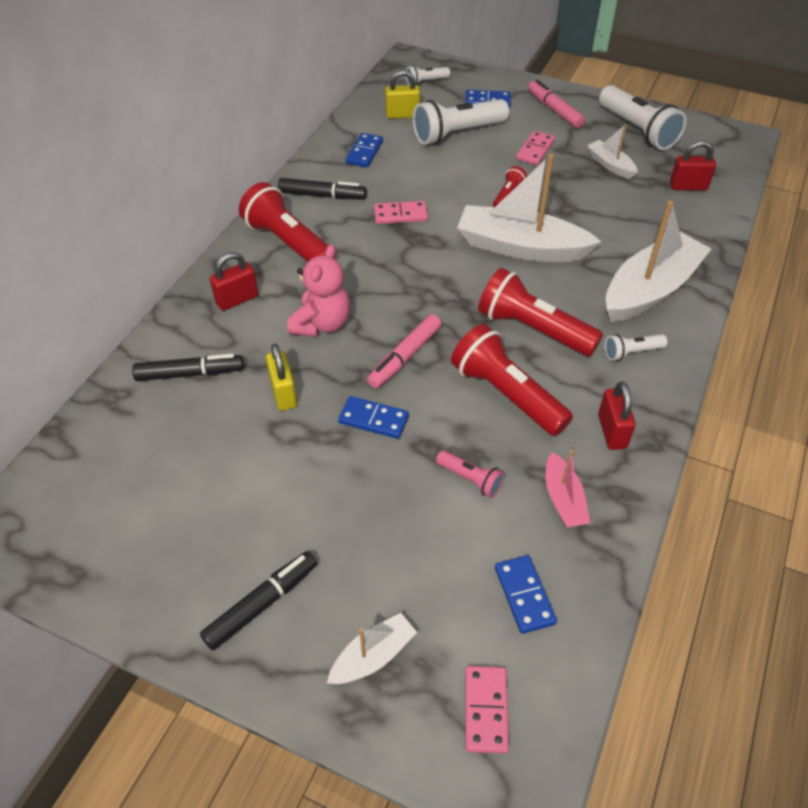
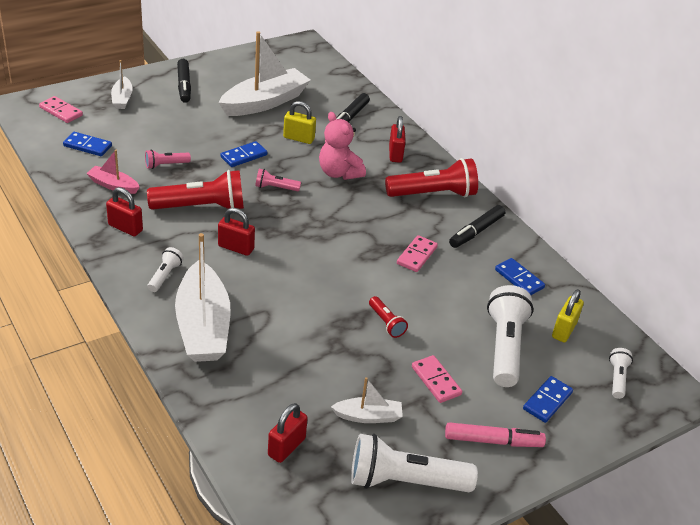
camera: 120 degrees right, 10 degrees down
pink marker [367,314,441,388] -> pink flashlight [255,169,301,191]
white boat [457,154,601,262] -> white boat moved to [218,31,311,116]
red flashlight [478,268,603,356] -> red padlock [218,208,255,256]

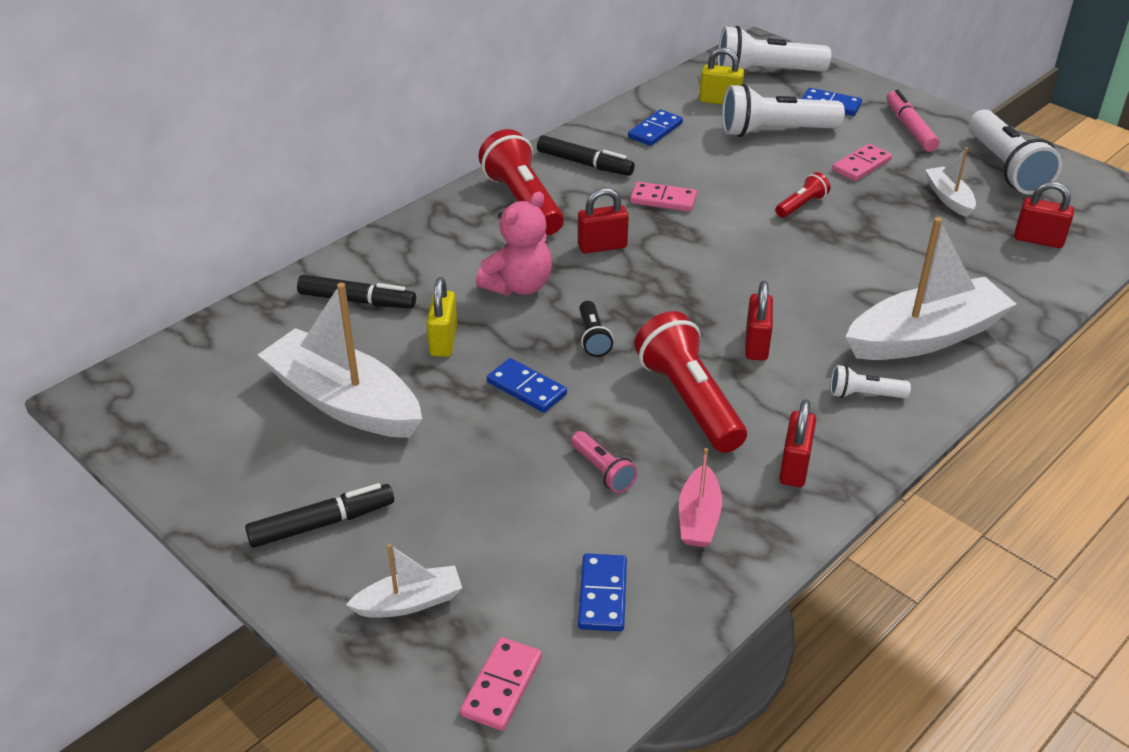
camera: 100 degrees left, 0 degrees up
pink flashlight [255,169,301,191] -> black flashlight [579,301,613,357]
red padlock [389,116,405,163] -> red padlock moved to [578,188,629,254]
white flashlight [609,348,633,399] -> white flashlight [717,26,831,72], size x2.04

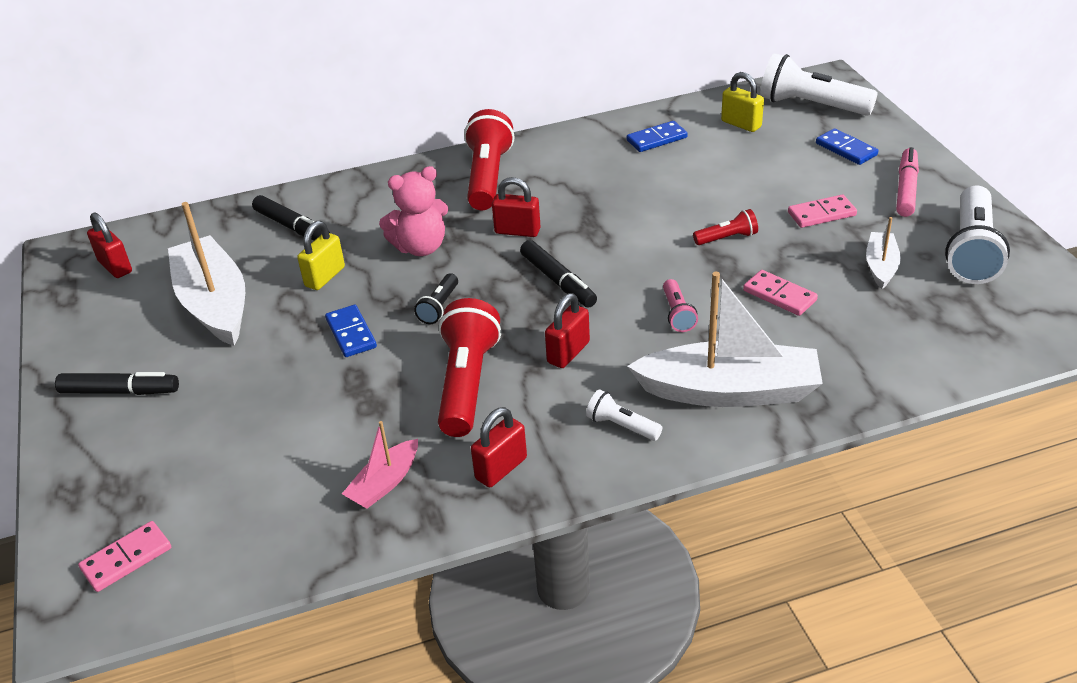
camera: 30 degrees right, 0 degrees up
white boat [346,544,462,618] -> none
black marker [537,135,635,176] -> black marker moved to [520,240,597,307]
pink flashlight [571,431,638,493] -> pink flashlight moved to [663,279,698,332]
blue domino [578,553,627,631] -> none
pink domino [630,182,697,212] -> pink domino moved to [743,270,818,316]
white flashlight [722,84,845,137] -> none
red padlock [1014,181,1074,248] -> red padlock moved to [87,212,132,278]

